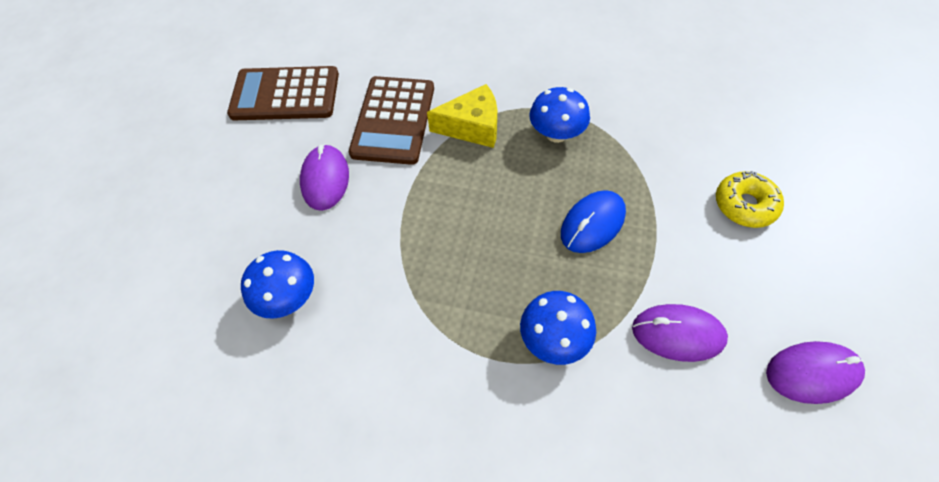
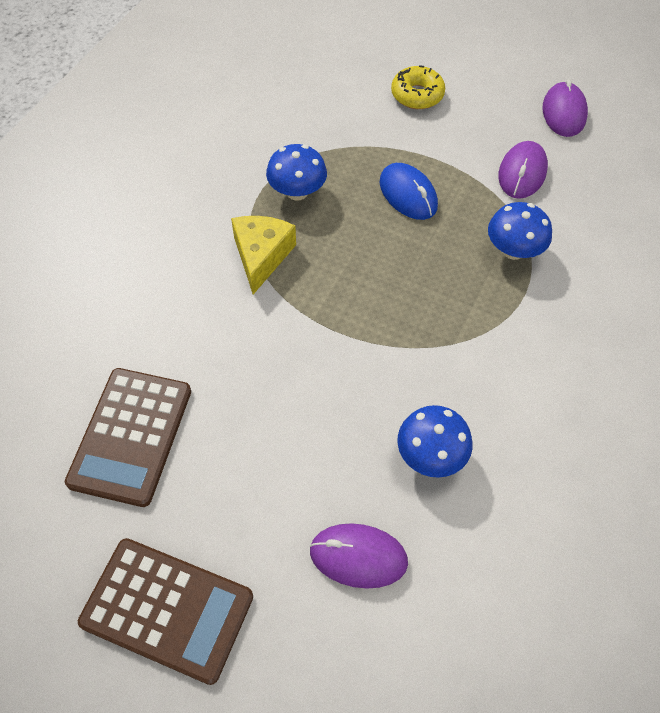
camera: 80 degrees left, 0 degrees up
purple mouse [300,144,349,211] -> purple mouse moved to [310,523,408,589]
brown calculator [349,76,434,165] -> brown calculator moved to [78,538,253,685]

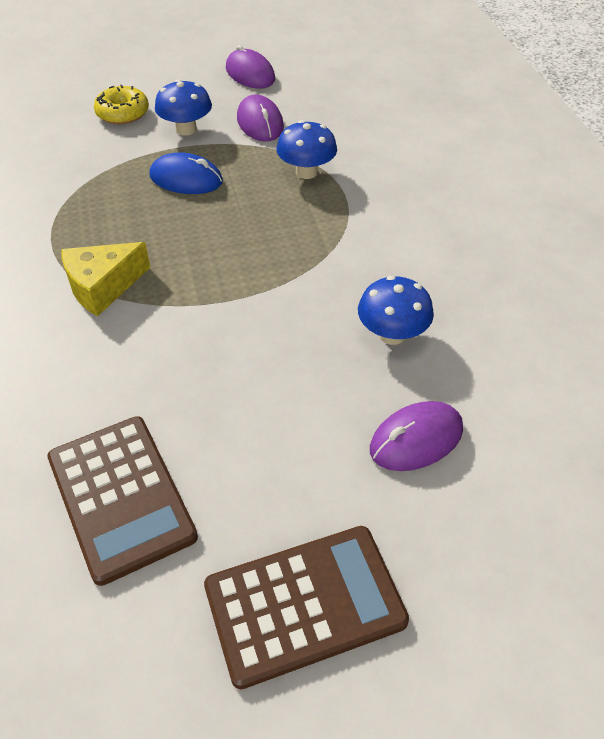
camera: 40 degrees left, 10 degrees down
yellow cheese [231,216,296,294] -> yellow cheese turned 90 degrees counterclockwise [61,242,150,317]
blue mushroom [266,144,327,200] -> blue mushroom moved to [155,79,212,135]

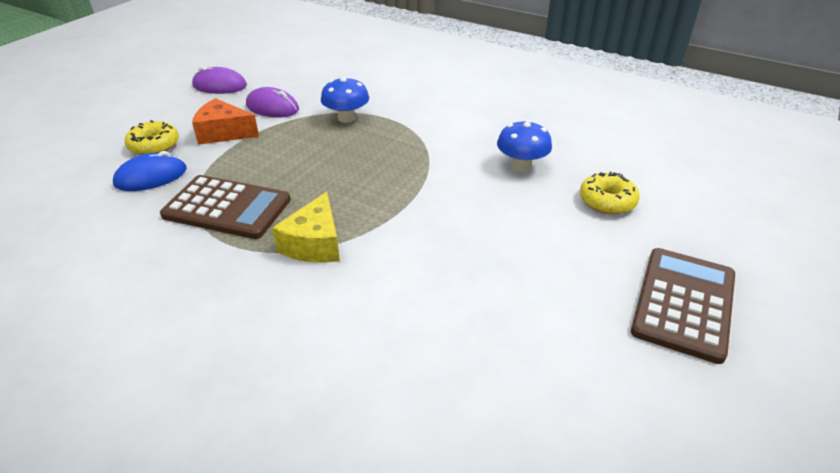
camera: 45 degrees left, 10 degrees down
brown calculator [47,416,198,586] -> brown calculator moved to [160,175,291,239]
blue mouse [149,153,223,194] -> blue mouse moved to [113,151,186,191]
blue mushroom [155,79,212,135] -> orange cheese [192,98,259,145]
purple mouse [370,401,463,471] -> yellow donut [580,172,640,214]

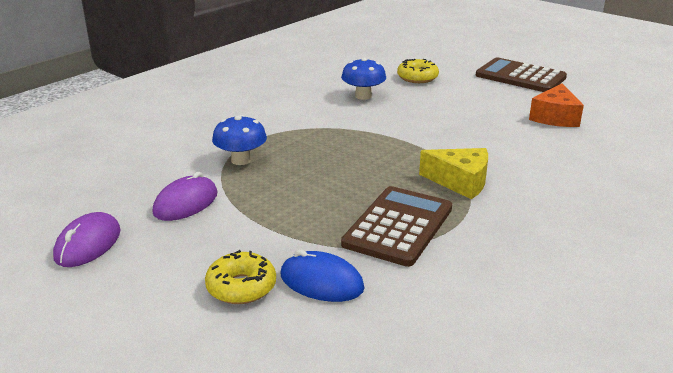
camera: 80 degrees left, 10 degrees down
blue mouse [113,151,186,191] -> blue mouse turned 45 degrees counterclockwise [280,249,364,302]
orange cheese [192,98,259,145] -> orange cheese moved to [529,83,584,127]

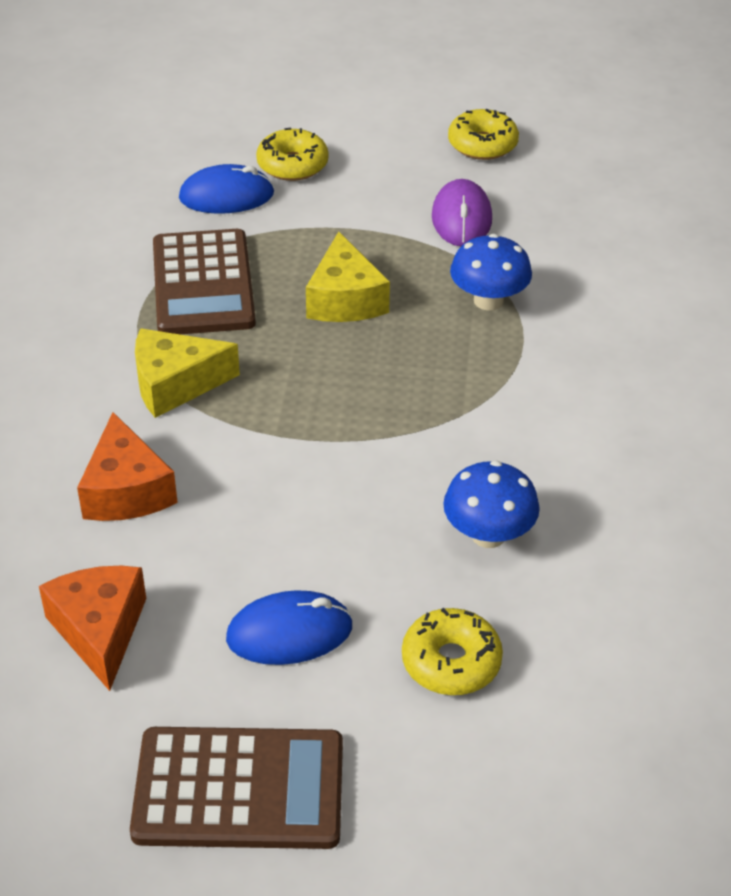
camera: 145 degrees right, 15 degrees up
purple mouse [53,212,120,267] -> yellow donut [448,109,519,160]
none -> orange cheese [77,412,178,521]
none -> blue mouse [226,590,353,665]
none -> yellow cheese [306,232,390,322]

